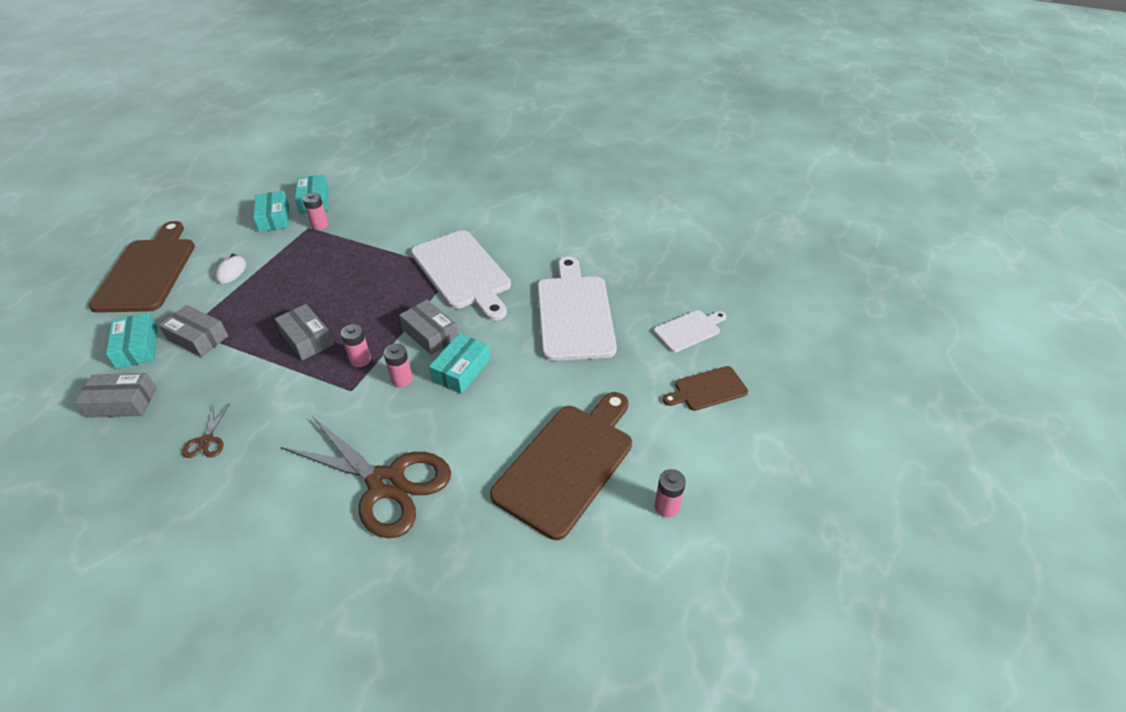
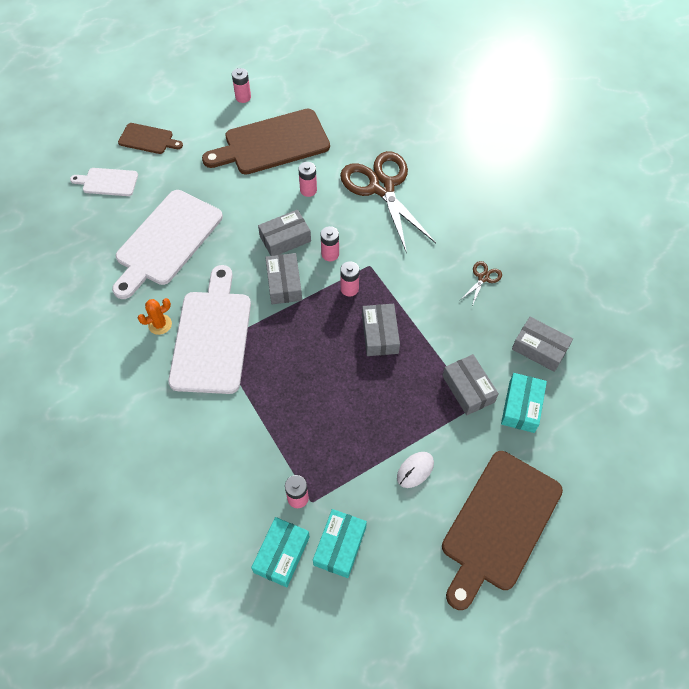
camera: 145 degrees left, 15 degrees up
turquoise box [429,333,490,394] -> grey box [258,210,311,256]
none -> orange cactus [138,298,172,335]
none -> pink battery [298,162,317,197]

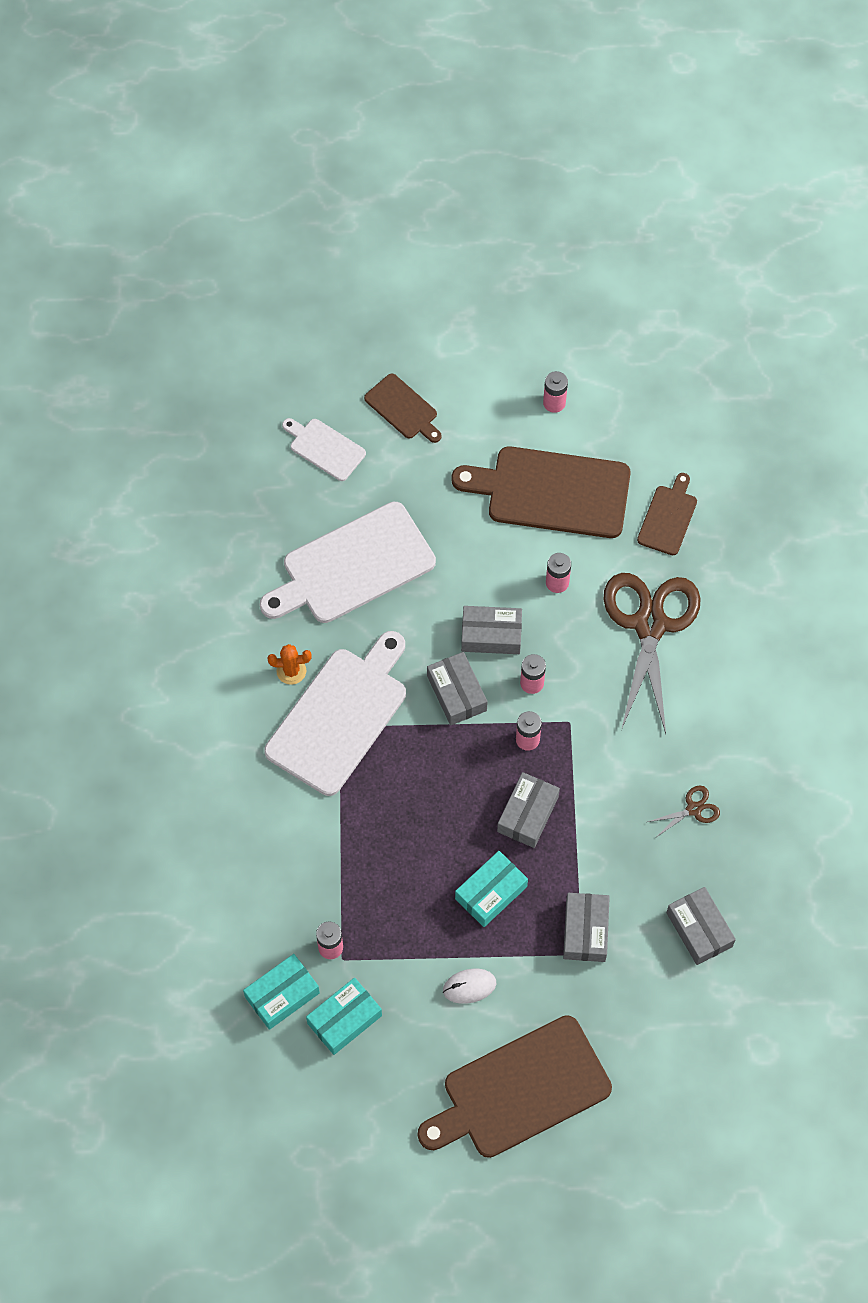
camera: 30 degrees right, 5 degrees up
grey box [265,253,302,304] -> grey box turned 45 degrees counterclockwise [427,652,488,725]
turquoise box [501,373,547,433] -> turquoise box moved to [455,851,528,927]
none -> brown cutting board [637,473,697,555]

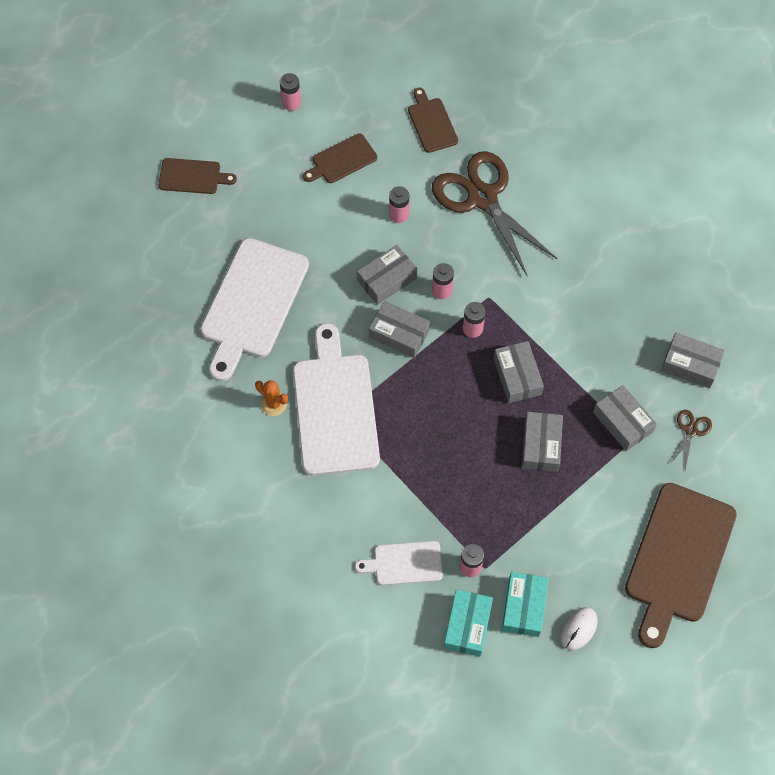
camera: 40 degrees left, 0 degrees up
orange cactus [268,644,311,685] -> orange cactus turned 75 degrees clockwise [255,380,288,416]
white cutting board [282,418,366,481] -> white cutting board moved to [355,541,443,585]
white mouse [443,969,496,1004] -> white mouse moved to [561,607,598,650]
brown cutting board [451,446,631,538] -> brown cutting board [303,133,377,183], size x0.51
turquoise box [455,851,528,927] -> grey box [522,412,563,472]
brown scissors [648,785,720,838] -> brown scissors moved to [671,410,712,470]

